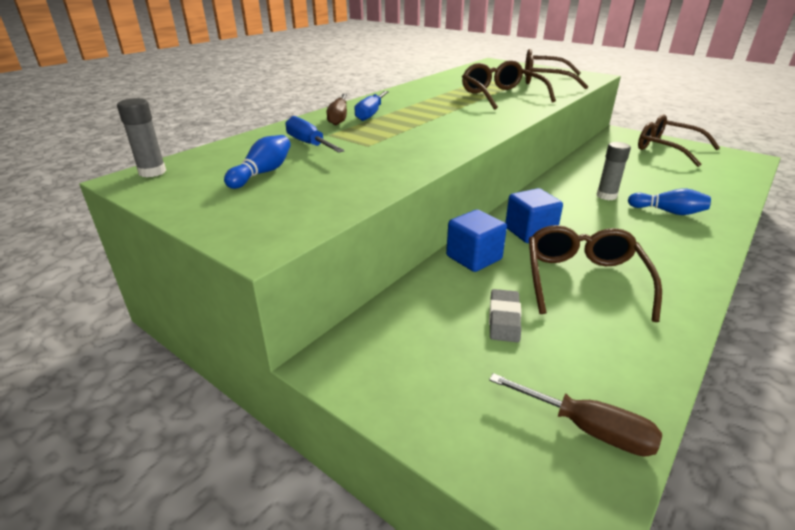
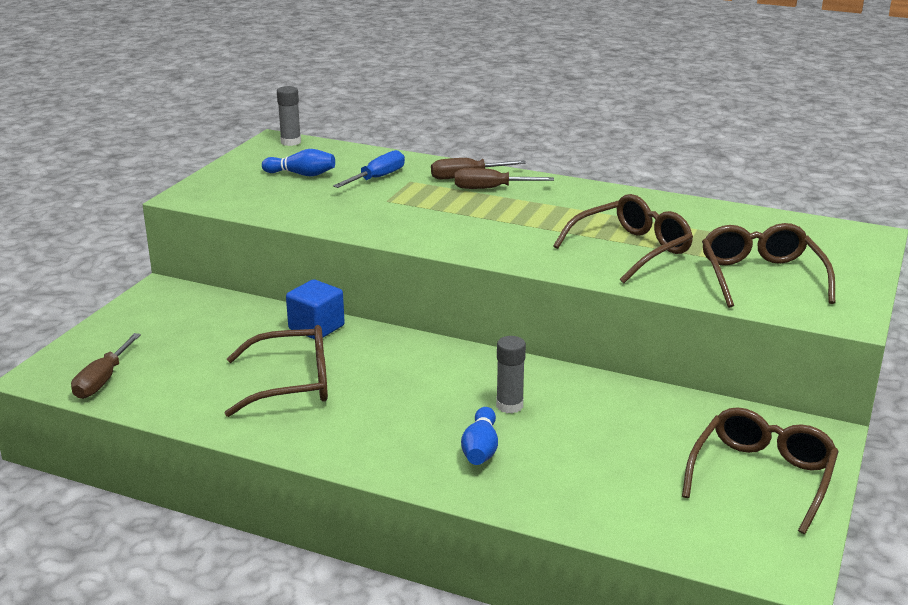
camera: 75 degrees right, 5 degrees down
blue screwdriver [354,91,389,121] -> brown screwdriver [455,168,554,189]
grey eraser [489,289,521,342] -> none
blue cube [505,188,563,243] -> none

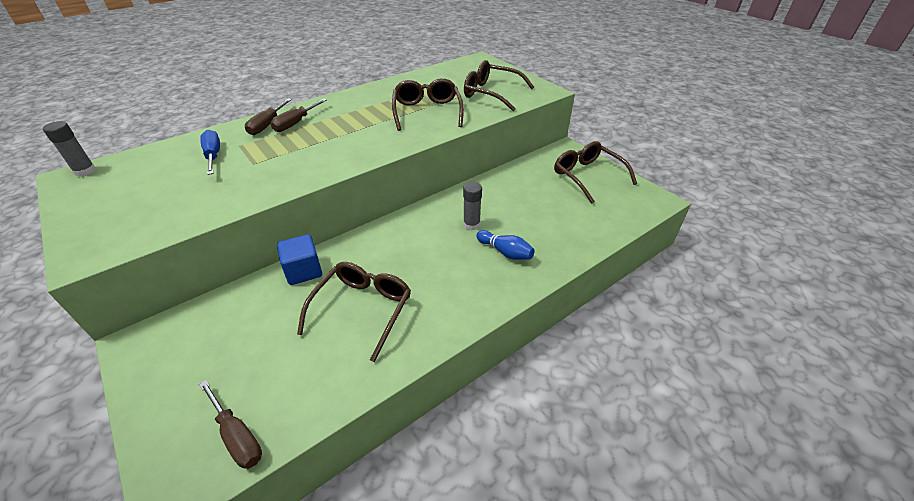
camera: 60 degrees left, 15 degrees up
blue bowling pin [262,149,335,176] -> none

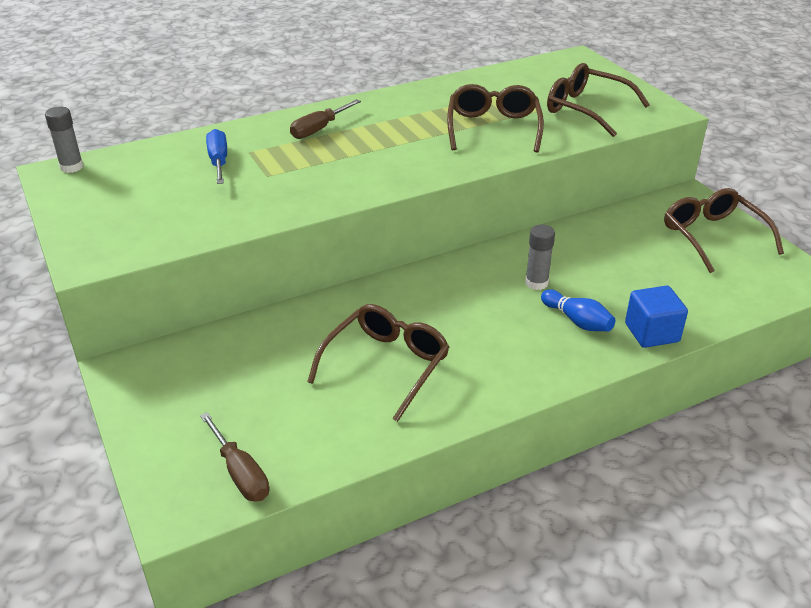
camera: 10 degrees right, 5 degrees down
brown screwdriver [245,99,292,135] -> none
blue cube [277,234,322,285] -> blue cube moved to [625,286,688,348]

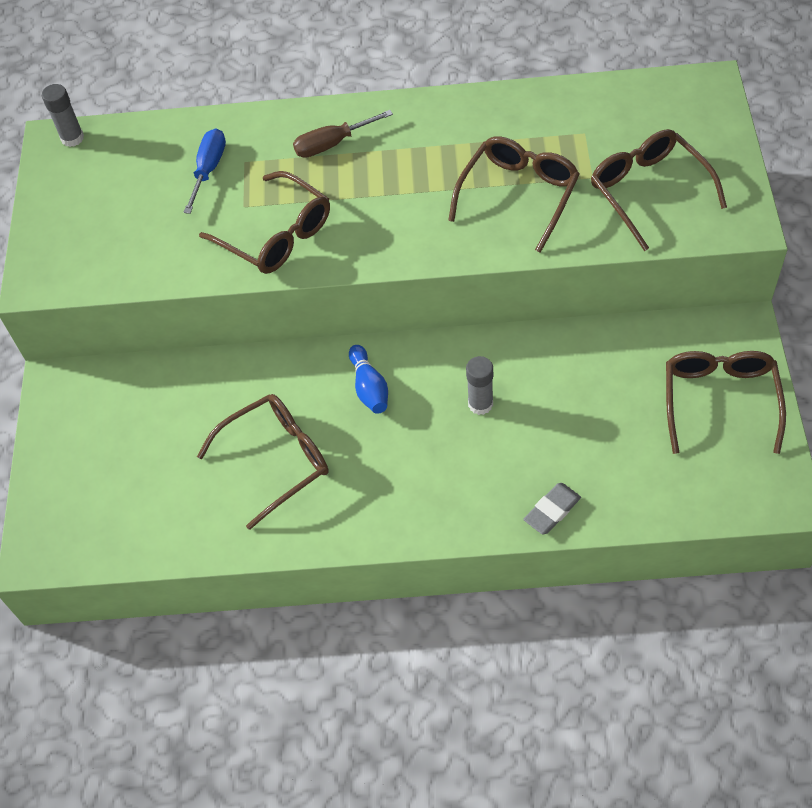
camera: 30 degrees right, 20 degrees up
brown screwdriver [200,412,269,502] -> none
blue bowling pin [541,289,616,331] -> blue bowling pin moved to [349,345,388,414]
blue cube [625,286,688,348] -> grey eraser [523,483,581,535]
none -> brown glasses [199,171,330,274]

